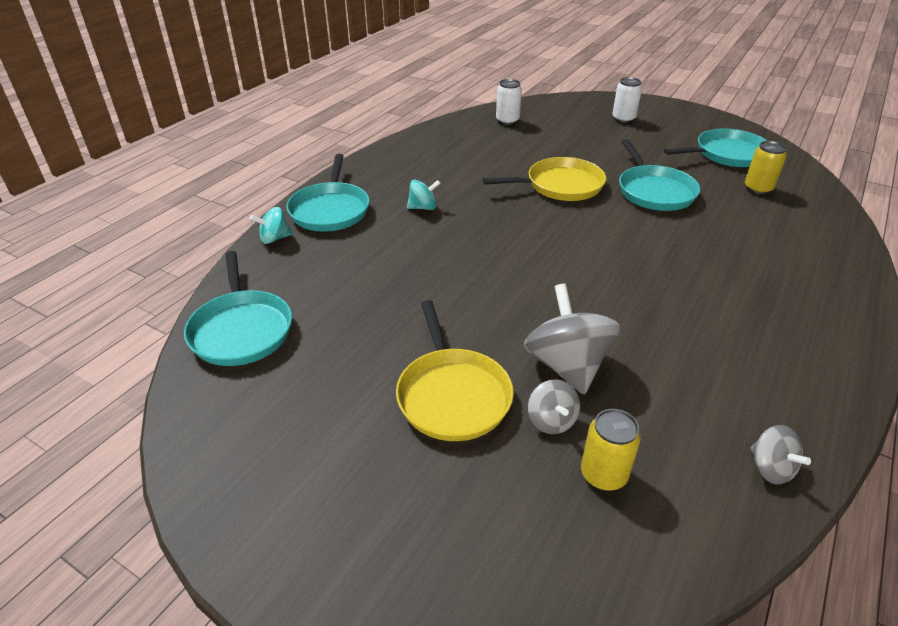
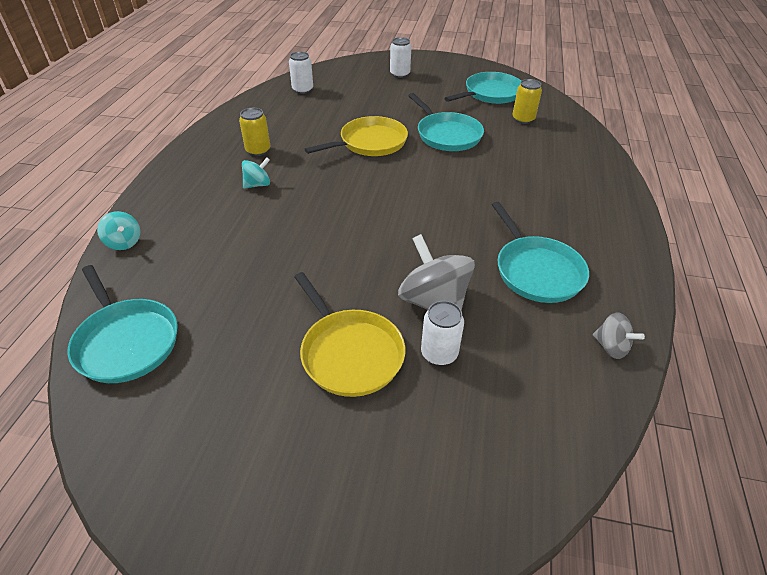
camera: 20 degrees left, 5 degrees up
turquoise spinning top [250,207,293,244] -> turquoise spinning top turned 90 degrees counterclockwise [97,211,140,250]
turquoise pan [286,154,369,232] -> turquoise pan moved to [492,202,589,303]
grey spinning top [528,379,580,434] -> white can [421,301,464,366]
yellow can [581,409,641,491] -> yellow can moved to [239,108,270,156]

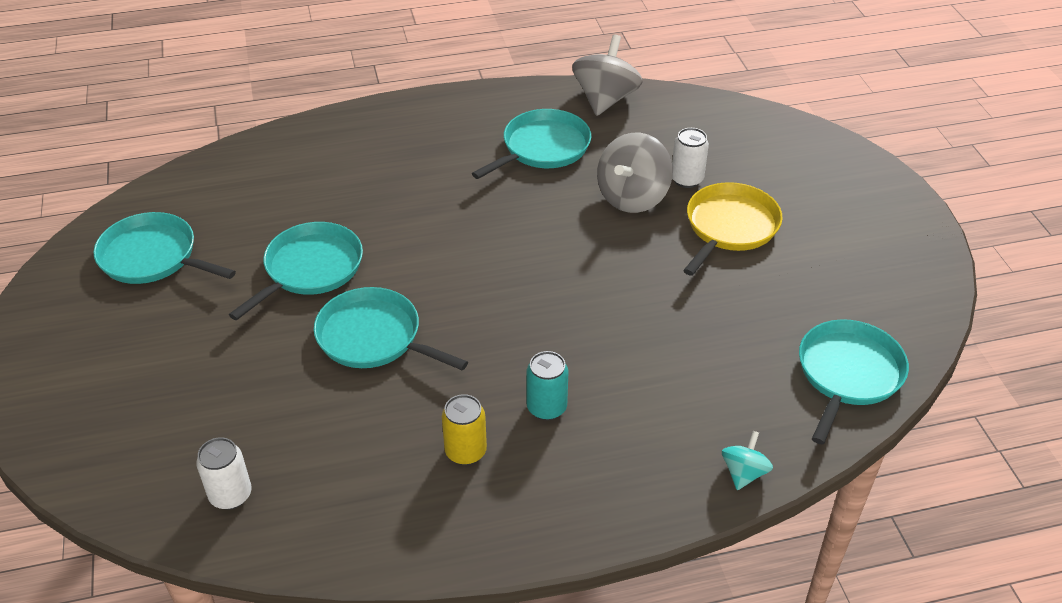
camera: 115 degrees left, 0 degrees up
turquoise spinning top [242,158,270,189] -> turquoise can [526,351,569,420]
yellow pan [305,116,408,156] -> turquoise pan [314,287,468,370]
white can [390,37,411,78] -> none
yellow can [512,79,542,124] -> none
grey spinning top [593,312,645,359] -> grey spinning top [572,35,642,116], size x1.89

